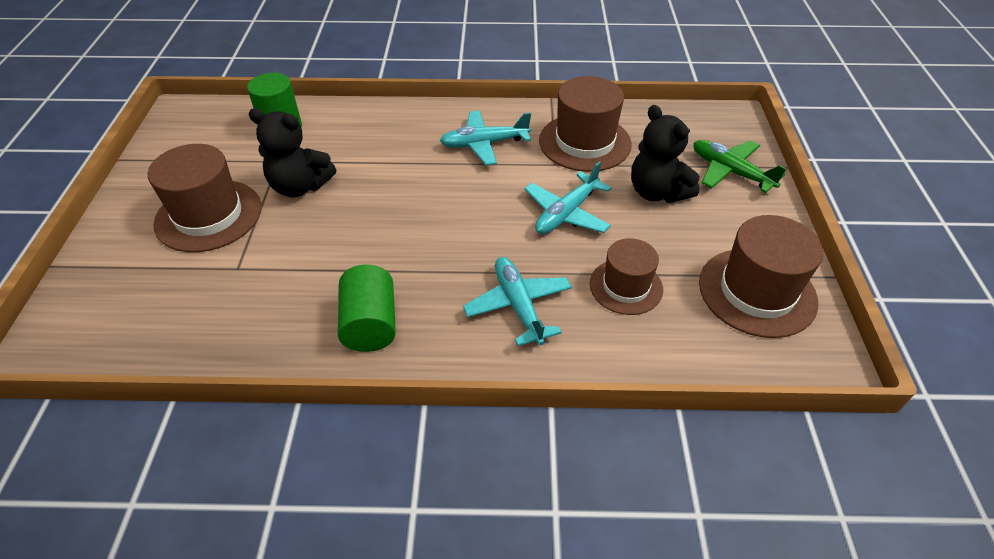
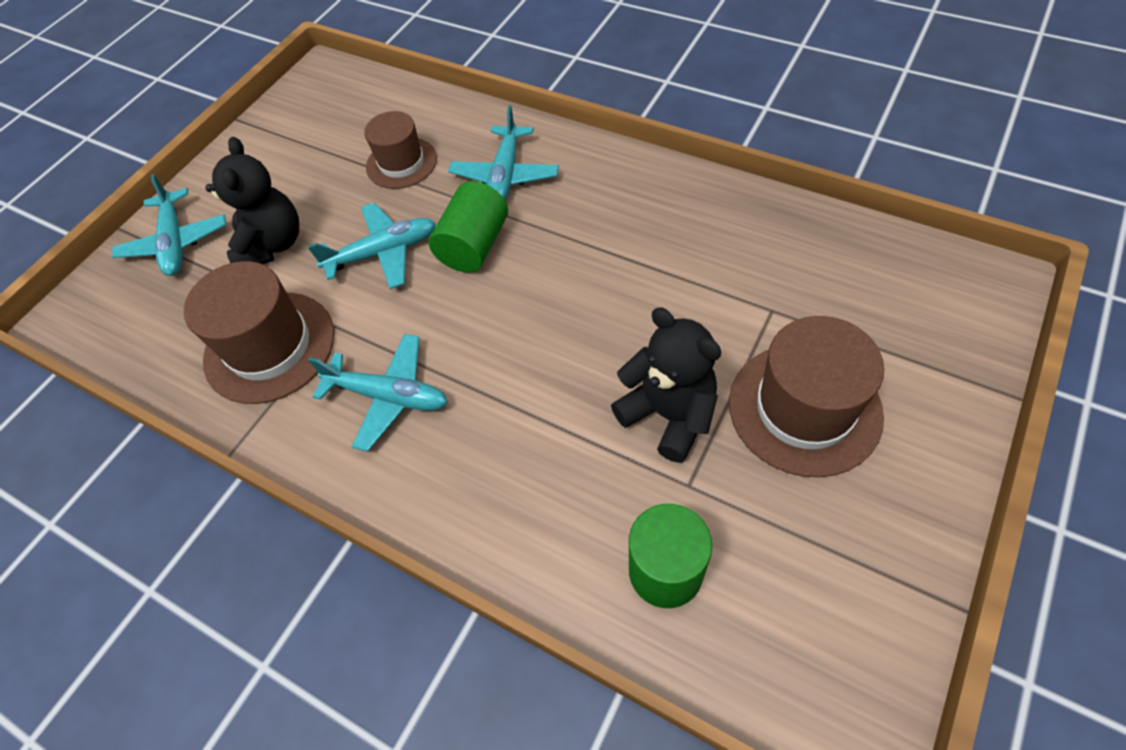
camera: 145 degrees left, 10 degrees up
green cylinder [338,265,396,352] -> green cylinder moved to [429,181,508,273]
green plane [693,140,787,193] -> turquoise plane [112,174,226,276]
brown hat [699,215,823,338] -> none

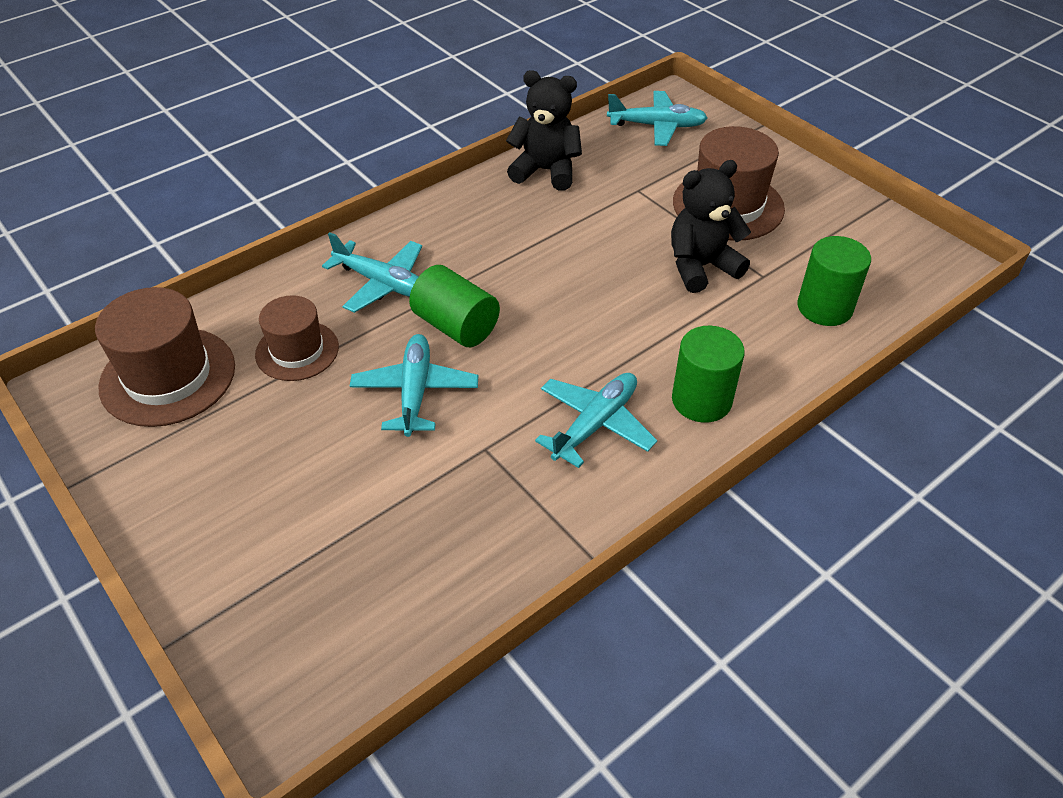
camera: 75 degrees left, 10 degrees down
turquoise plane [112,174,226,276] -> turquoise plane moved to [607,91,708,146]
brown hat [184,261,334,404] -> brown hat moved to [95,287,235,427]
black teddy bear [205,137,299,264] -> black teddy bear moved to [506,70,582,191]
none -> green cylinder [672,326,745,423]

